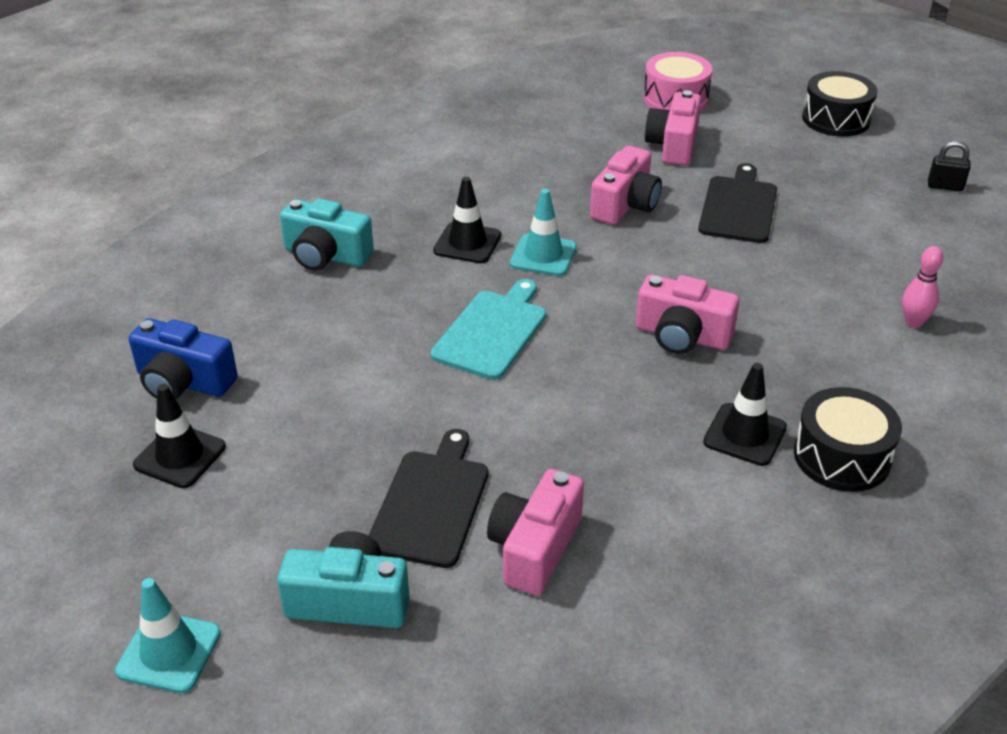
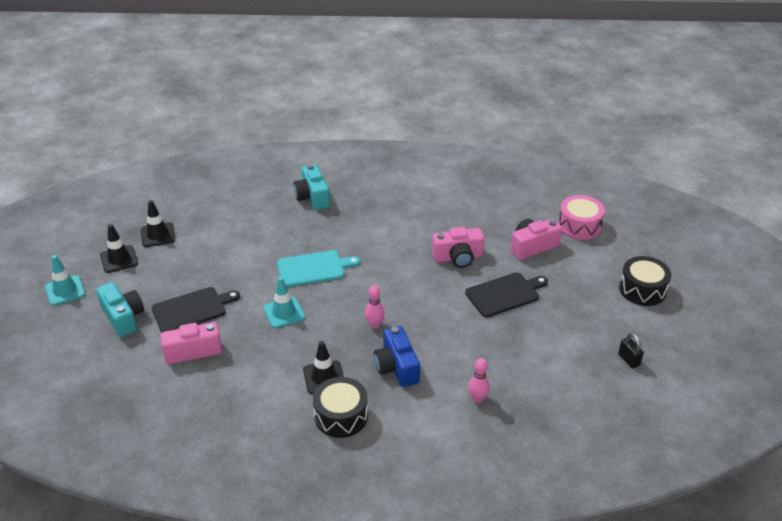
camera: 50 degrees right, 0 degrees up
blue camera [129,318,238,400] -> blue camera moved to [374,326,420,387]
black traffic cone [433,177,501,264] -> black traffic cone moved to [100,224,138,273]
turquoise traffic cone [510,189,577,276] -> turquoise traffic cone moved to [263,277,305,328]
pink camera [636,275,740,354] -> pink bowling pin [365,285,385,329]

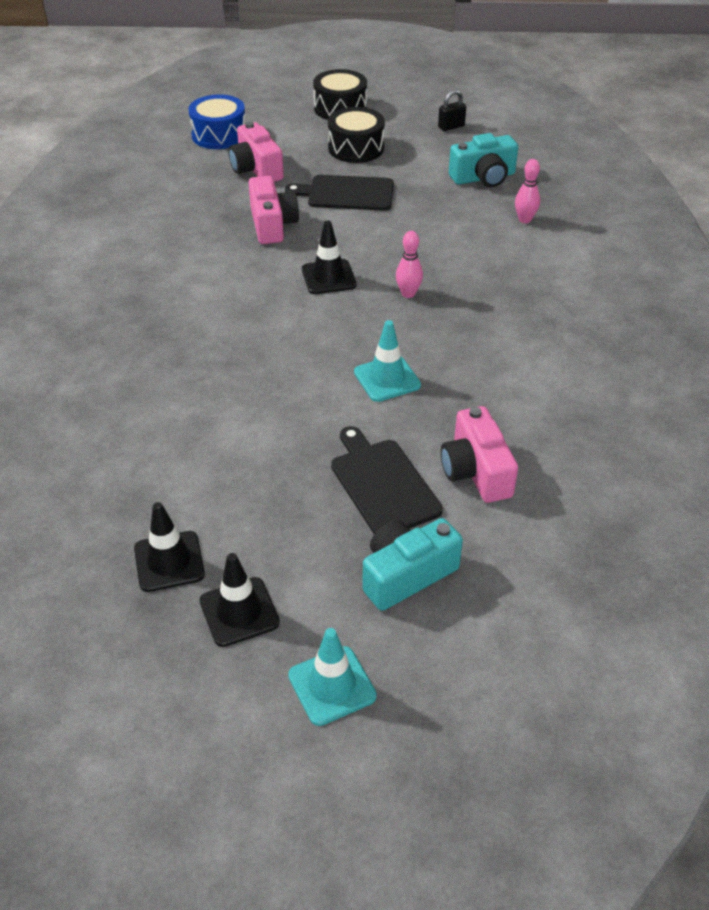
camera: 90 degrees left, 5 degrees up
turquoise cutting board [277,250,360,287] -> none
turquoise camera [293,164,330,210] -> turquoise camera moved to [449,133,518,187]
black traffic cone [303,341,344,394] -> black traffic cone moved to [302,220,357,294]
black drum [313,377,368,438] -> black drum moved to [328,107,385,163]
blue camera [374,326,420,387] -> none
black cutting board [465,273,548,317] -> black cutting board turned 60 degrees counterclockwise [285,175,394,211]
pink drum [558,195,605,240] -> blue drum [188,94,246,149]

